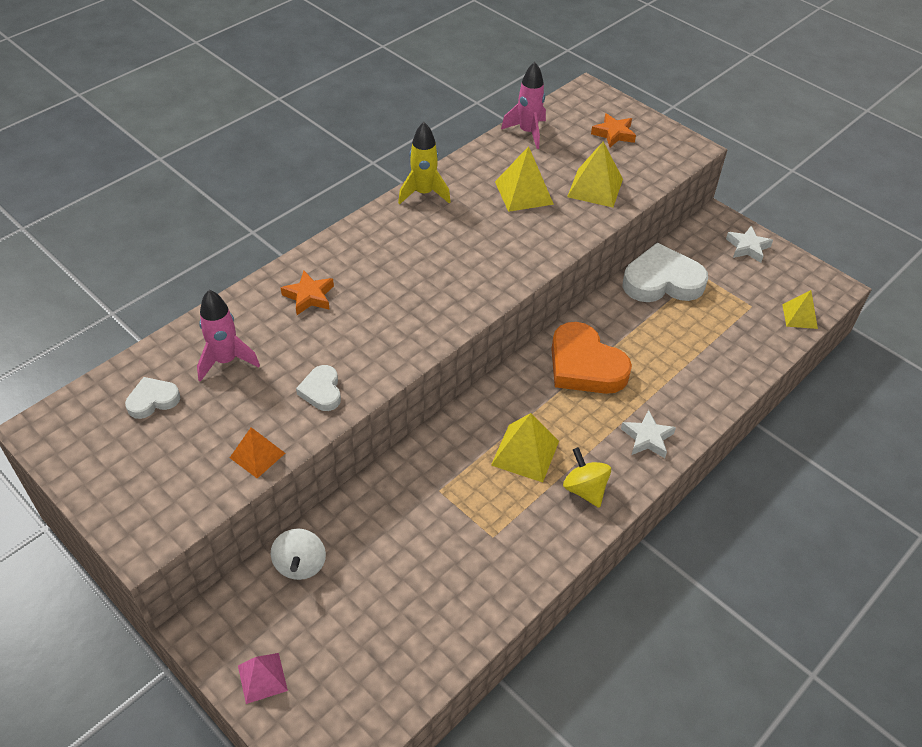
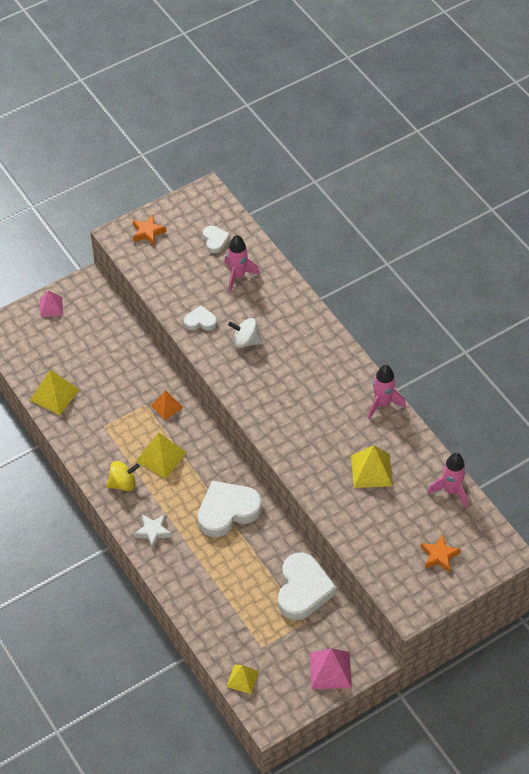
camera: 105 degrees right, 5 degrees up
orange pyramid [230,427,285,478] -> orange pyramid moved to [151,390,183,420]
white spinning top [271,529,326,580] -> white spinning top moved to [228,318,263,348]
orange star [281,271,334,315] -> orange star moved to [133,215,167,245]
yellow rocket [398,122,451,204] -> pink rocket [368,364,406,420]
orange heart [551,322,632,394] -> white heart [198,481,262,537]
yellow pyramid [567,142,623,207] -> yellow pyramid moved to [30,370,80,415]
white star [726,226,773,263] -> pink pyramid [310,648,352,689]

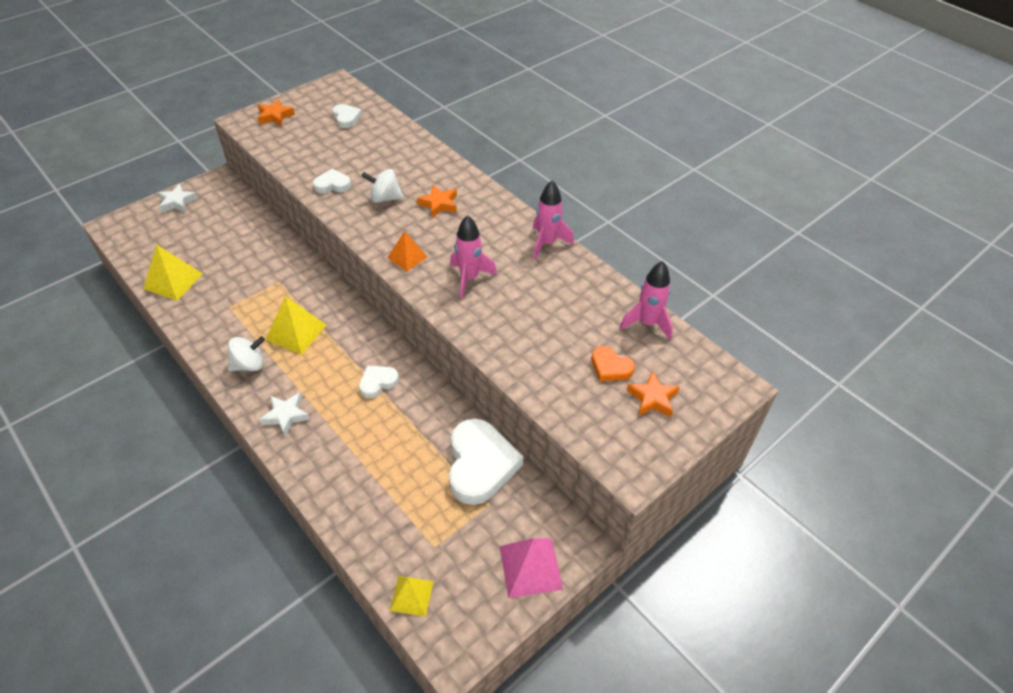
camera: 10 degrees left, 5 degrees down
pink pyramid [40,290,63,317] -> white star [158,184,198,212]
yellow spinning top [106,461,140,491] -> white spinning top [228,336,265,371]
orange pyramid [151,390,183,420] -> orange pyramid moved to [387,231,427,272]
white heart [198,481,262,537] -> white heart [359,366,399,398], size x0.51
pink rocket [224,235,260,292] -> pink rocket moved to [450,215,497,298]
yellow pyramid [351,445,393,488] -> none
none -> orange star [417,185,457,218]
none -> orange heart [592,346,635,381]

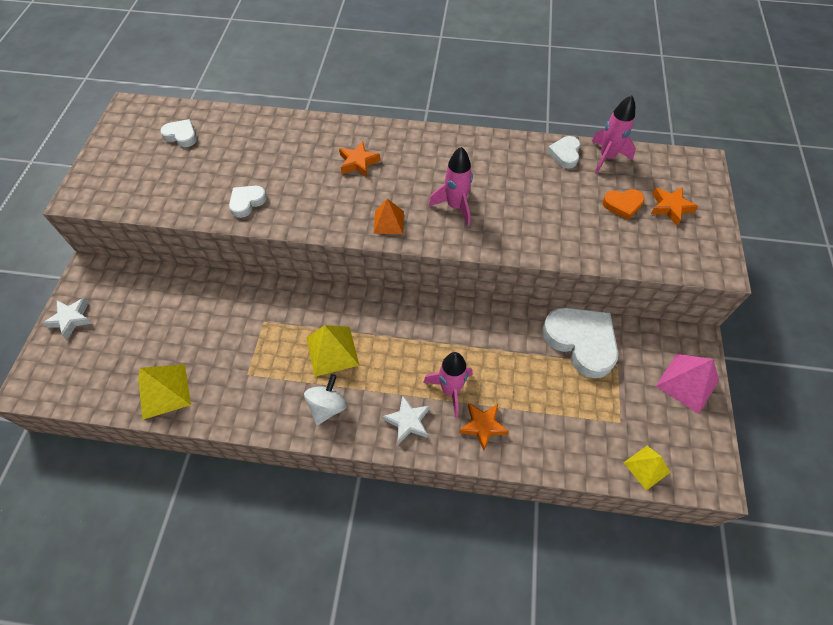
camera: 40 degrees left, 10 degrees up
orange star [257,99,295,126] -> orange star moved to [459,403,509,451]
white heart [359,366,399,398] -> white heart moved to [547,136,580,168]
white spinning top [362,169,404,203] -> none
pink rocket [533,180,574,259] -> pink rocket moved to [423,352,473,418]

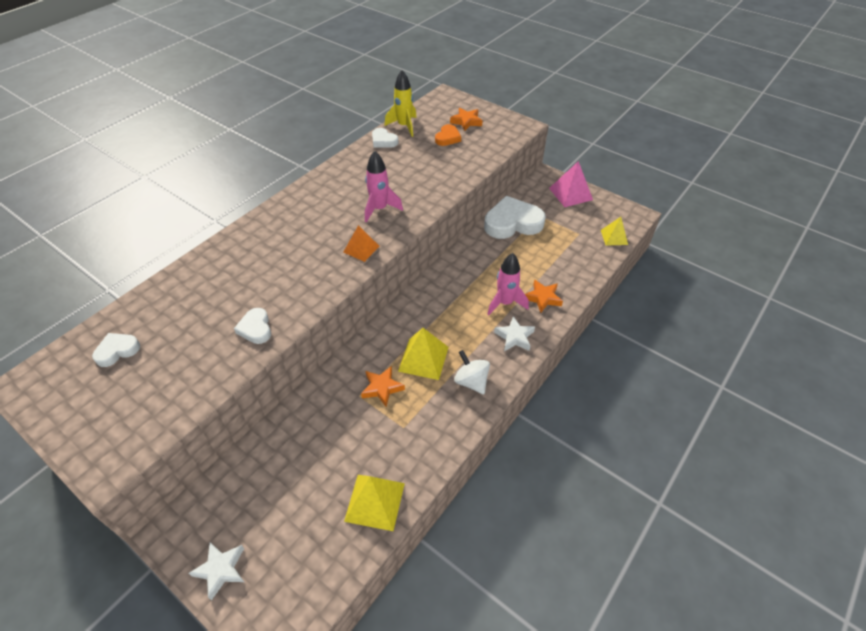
camera: 60 degrees left, 10 degrees down
orange star [339,141,380,177] -> orange star moved to [361,366,405,407]
pink rocket [591,95,636,174] -> yellow rocket [385,70,417,137]

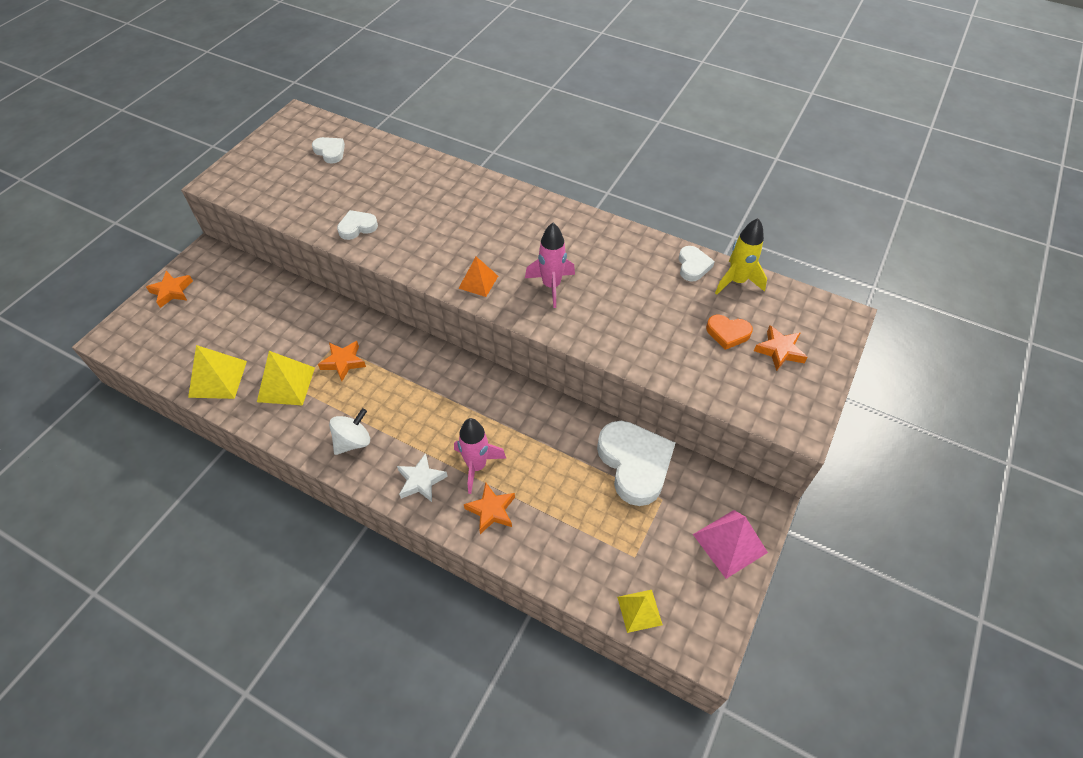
camera: 80 degrees right, 5 degrees up
white star [189,542,244,601] -> orange star [146,271,193,308]
white heart [372,128,398,148] -> white heart turned 150 degrees clockwise [679,246,715,282]
yellow pyramid [398,328,449,380] -> yellow pyramid moved to [257,351,315,405]

